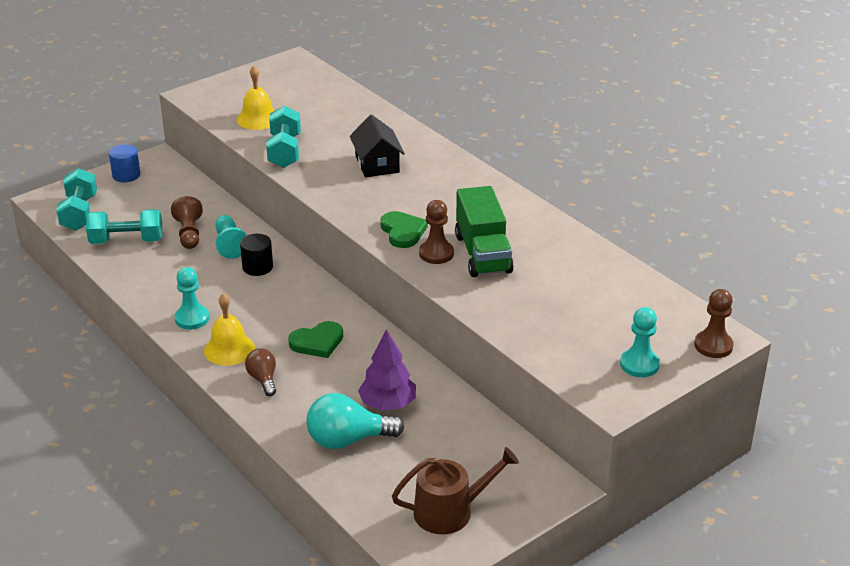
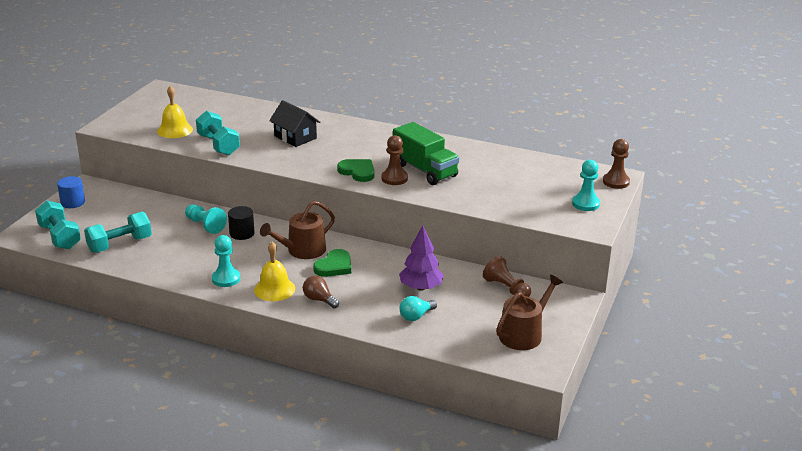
camera: 30 degrees left, 5 degrees down
brown pawn [171,196,203,249] -> brown pawn moved to [483,256,531,297]
turquoise light bulb [306,393,404,449] -> turquoise light bulb [400,296,437,321], size x0.59
none -> brown watering can [260,201,335,259]

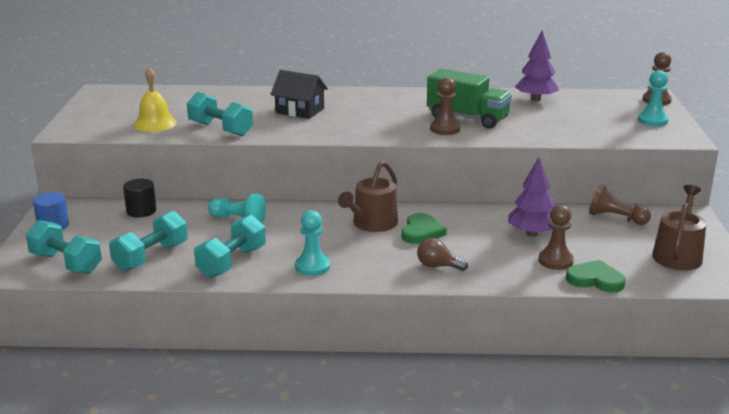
camera: 20 degrees left, 5 degrees down
black cylinder [228,206,255,240] -> black cylinder moved to [123,179,156,218]
yellow bell [254,242,295,301] -> none
green heart [337,159,375,182] -> green heart moved to [566,260,626,293]
turquoise light bulb [400,296,437,321] -> brown pawn [538,205,574,270]
none -> turquoise dumbbell [194,215,266,278]
none -> purple tree [515,31,559,102]

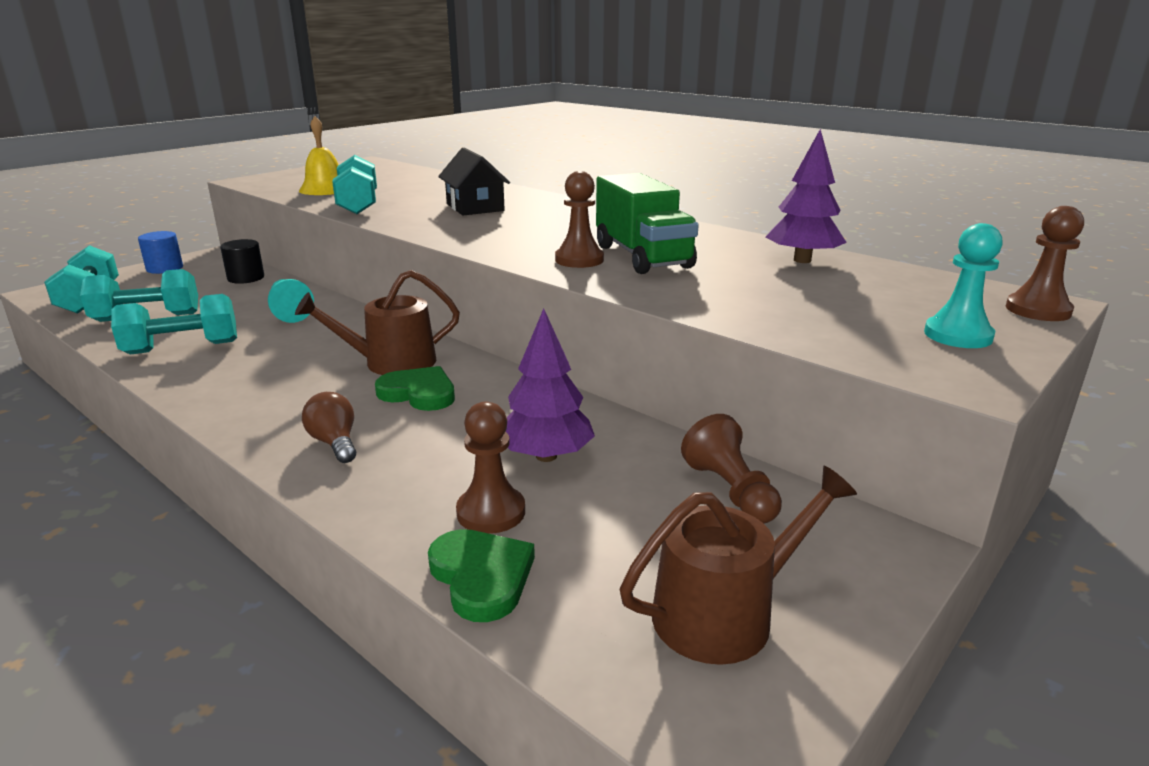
camera: 40 degrees right, 0 degrees up
turquoise pawn [295,210,330,276] -> none
green heart [402,213,447,244] -> green heart turned 120 degrees counterclockwise [375,366,455,411]

